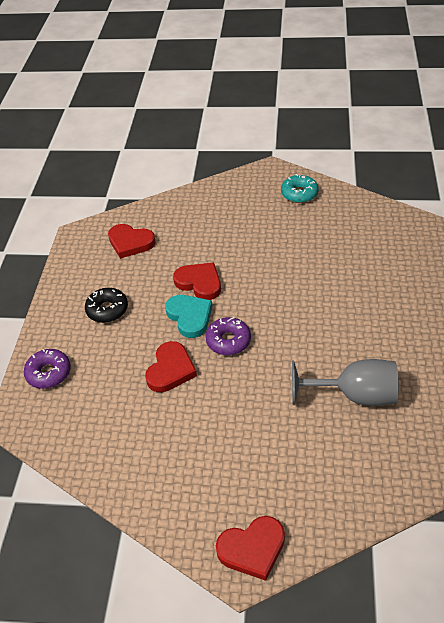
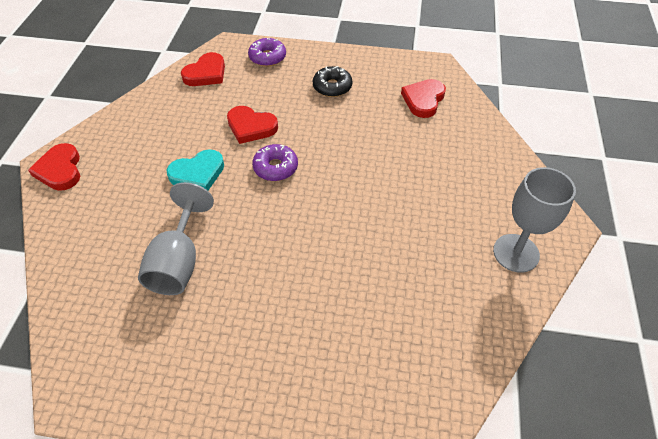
camera: 90 degrees right, 5 degrees up
turquoise heart [165,295,212,338] -> turquoise heart moved to [166,149,224,191]
red heart [173,262,221,300] -> red heart moved to [181,52,225,86]
turquoise donut [281,174,319,203] -> grey goblet [493,167,576,273]

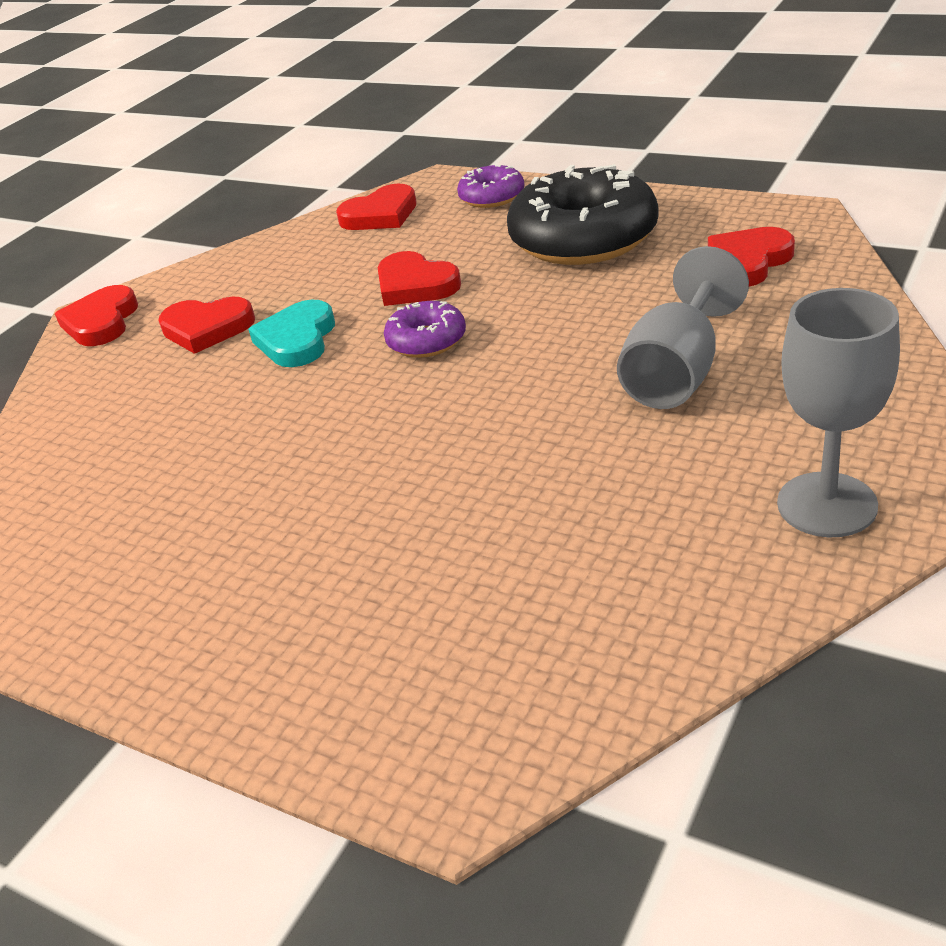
camera: 25 degrees right, 15 degrees down
grey goblet [138,182,214,295] -> grey goblet moved to [617,246,749,409]
turquoise heart [166,149,224,191] -> turquoise heart turned 105 degrees clockwise [248,300,335,367]
black donut [313,66,353,97] -> black donut [507,164,659,265], size x2.03
none -> red heart [158,297,255,354]

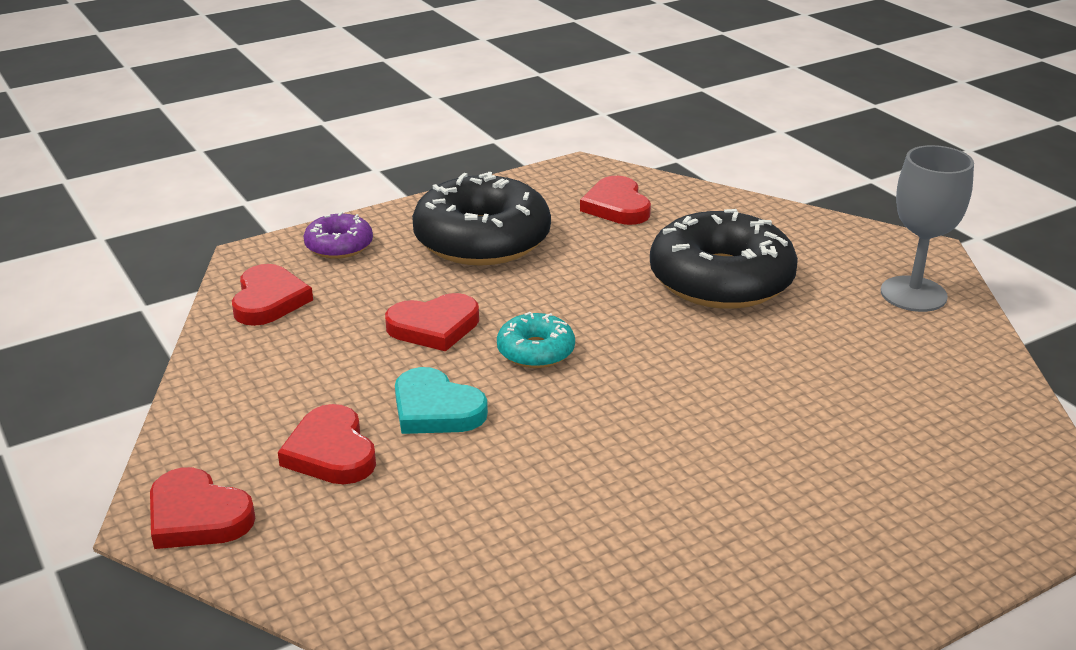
camera: 65 degrees left, 5 degrees down
red heart [158,297,255,354] -> red heart turned 120 degrees clockwise [278,404,376,484]
purple donut [384,301,466,358] -> turquoise donut [497,312,575,368]
grey goblet [617,246,749,409] -> black donut [650,209,798,309]

